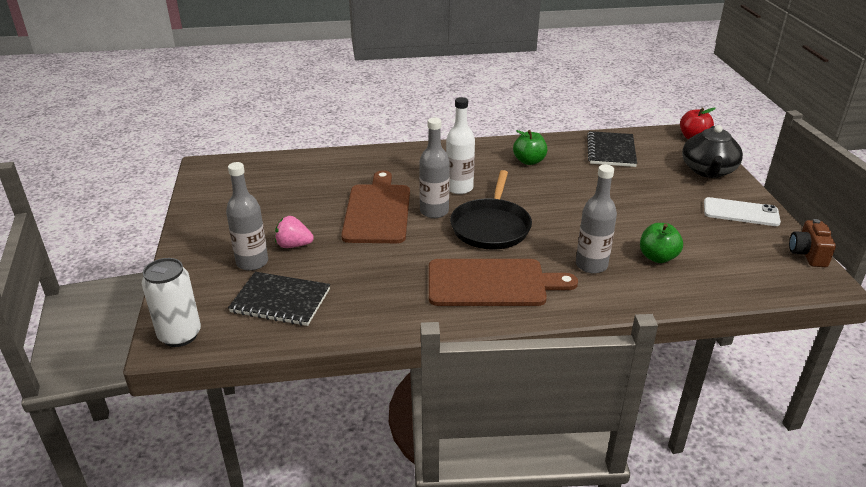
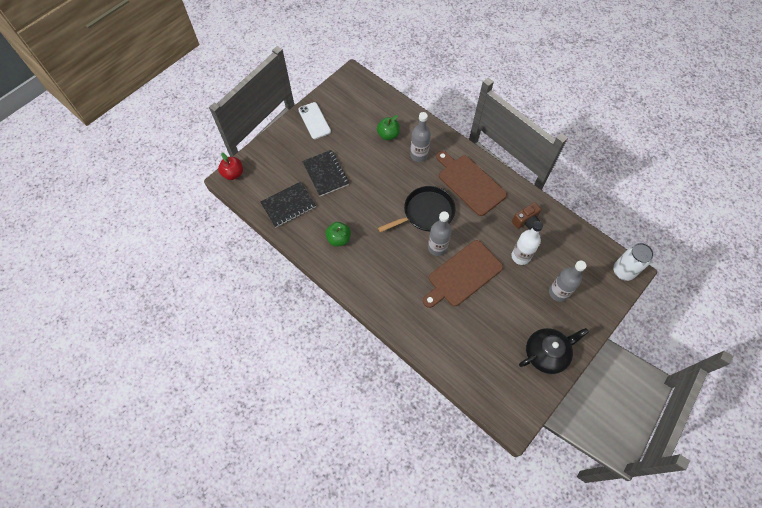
camera: 130 degrees left, 30 degrees up
black notebook [228,272,330,326] -> black notebook moved to [302,150,349,196]
pink strawberry [275,216,314,248] -> none
white bottle [446,97,475,194] -> white bottle moved to [511,221,543,265]
black teapot [682,125,743,178] -> black teapot moved to [519,328,589,374]
brown camera [789,219,836,267] -> brown camera moved to [512,202,541,230]

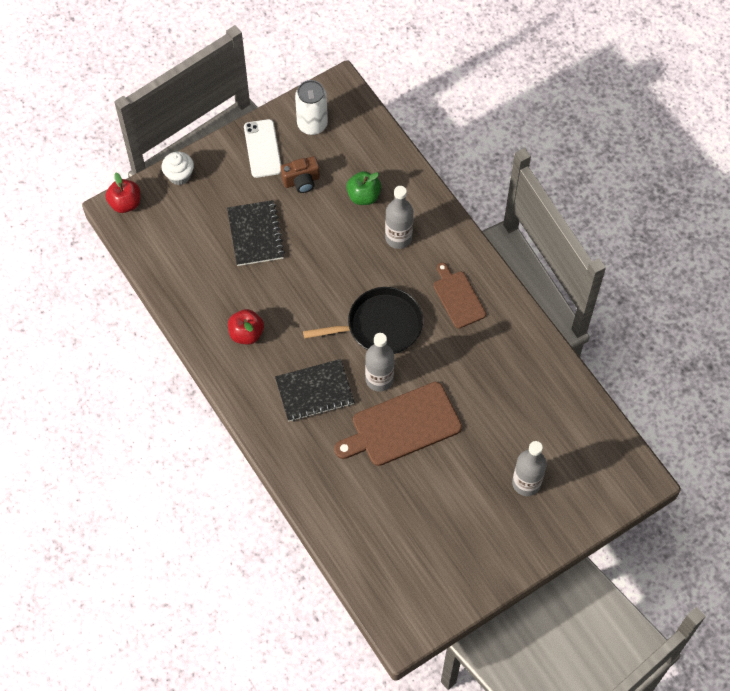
camera: 15 degrees right, 0 degrees up
black notebook [260,182,316,228] -> black notebook moved to [275,359,354,421]
green apple [325,222,351,246] -> red apple [228,309,264,345]
brown cutting board [436,151,507,216] -> brown cutting board [433,263,486,329], size x0.60
white bottle [511,221,543,265] -> none
brown camera [512,202,541,230] -> brown camera moved to [280,156,320,193]
black teapot [519,328,589,374] -> none
white can [613,243,654,281] -> white can moved to [295,80,328,135]
none -> white cupcake [161,152,194,185]

